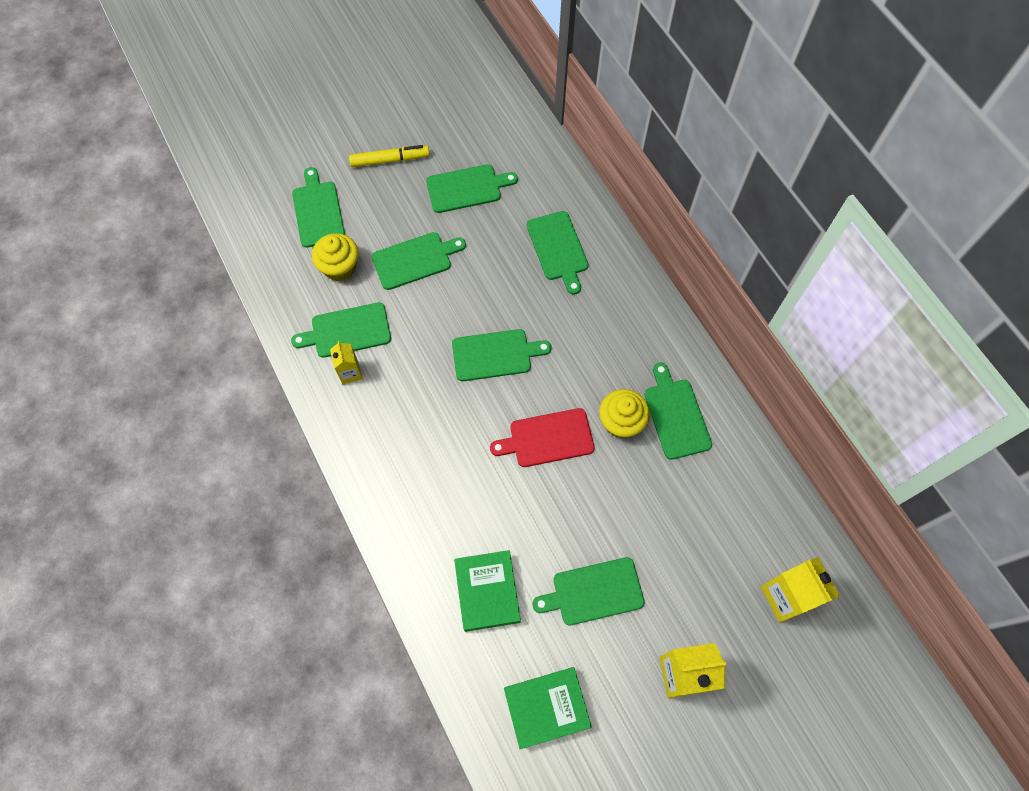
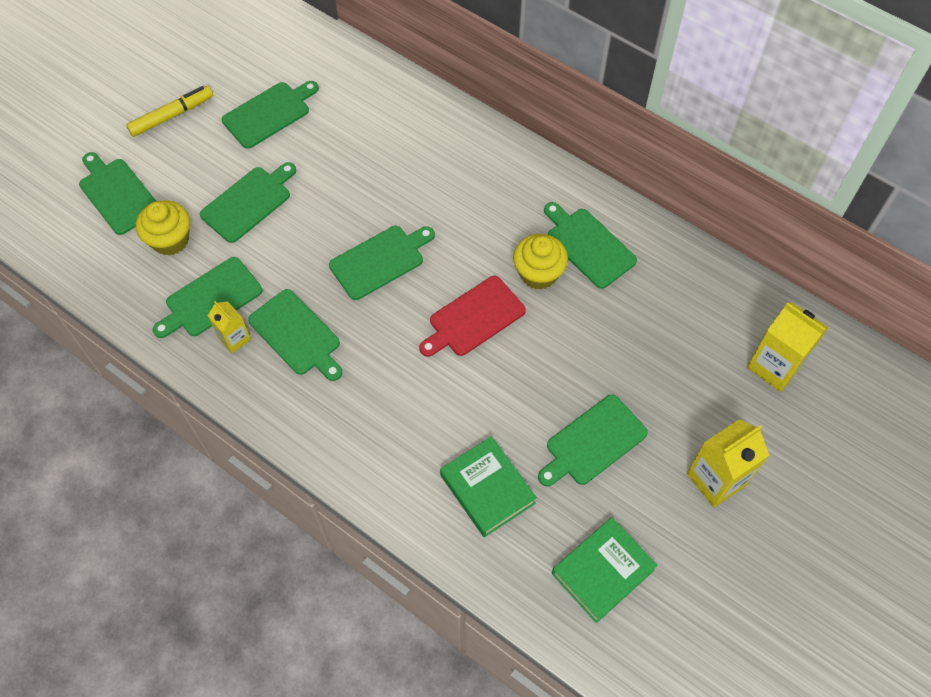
camera: 25 degrees left, 5 degrees down
green cutting board [526,211,588,295] -> green cutting board moved to [248,289,342,381]

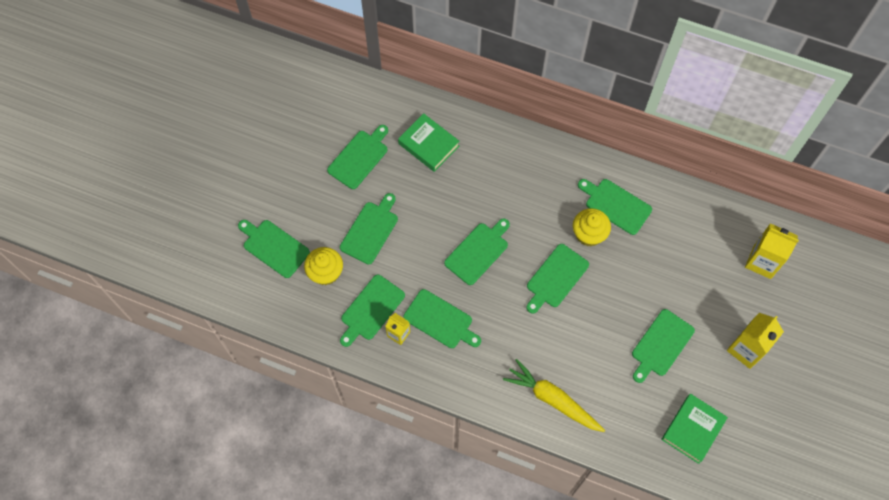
camera: 15 degrees left, 5 degrees up
yellow marker [126,86,213,137] -> none
red cutting board [419,276,526,357] -> green cutting board [526,244,589,314]
green book [440,436,537,537] -> green book moved to [398,113,460,172]
none -> yellow carrot [503,359,605,432]

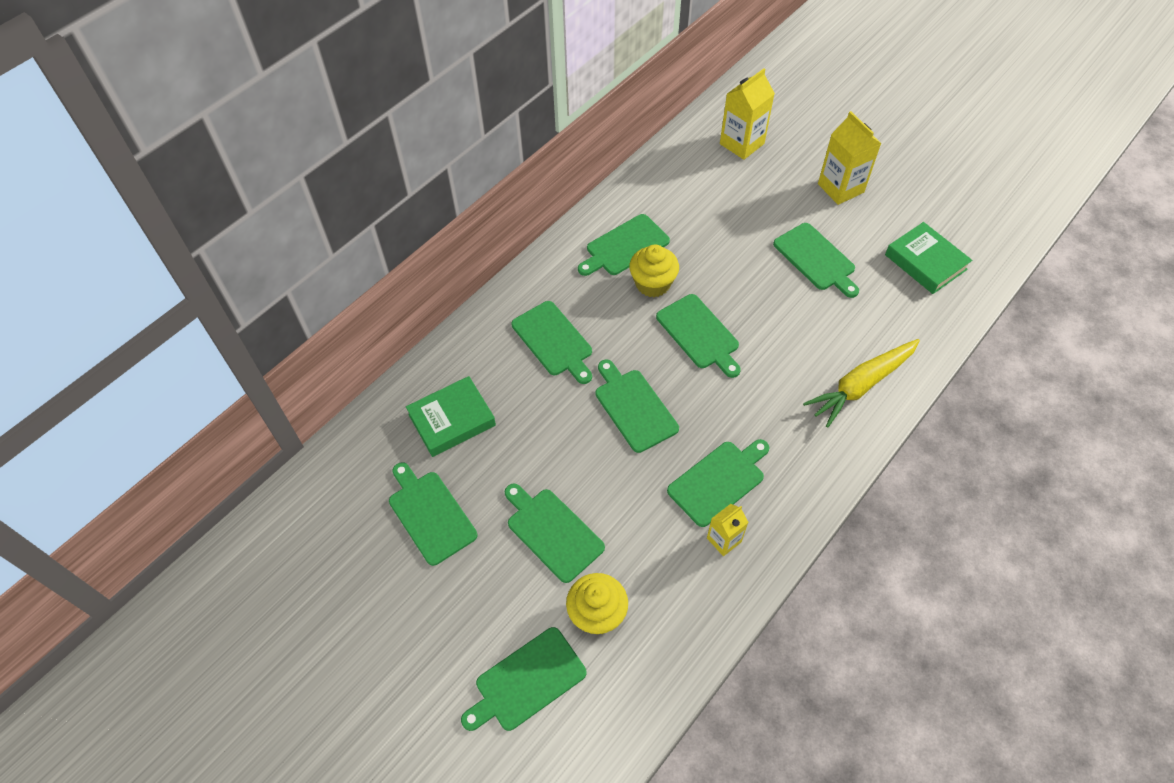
camera: 70 degrees left, 10 degrees down
green cutting board [340,275,405,347] -> green cutting board moved to [511,301,592,384]

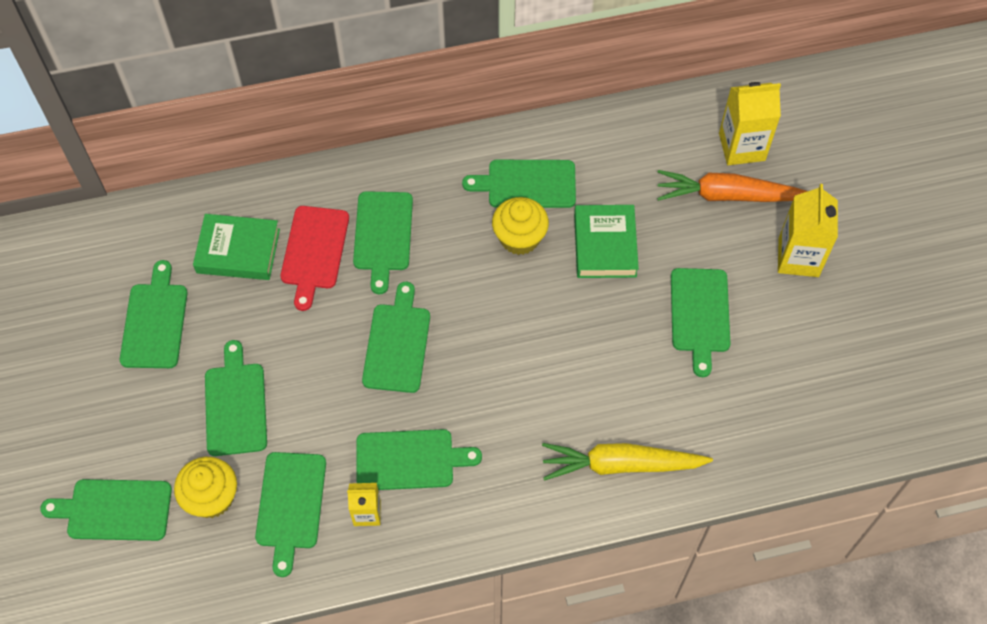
camera: 35 degrees right, 5 degrees up
green cutting board [656,294,741,378] -> green cutting board moved to [255,452,326,577]
green book [885,222,972,294] -> green book moved to [574,205,639,278]
none -> red cutting board [280,206,349,311]
none -> orange carrot [657,170,808,202]

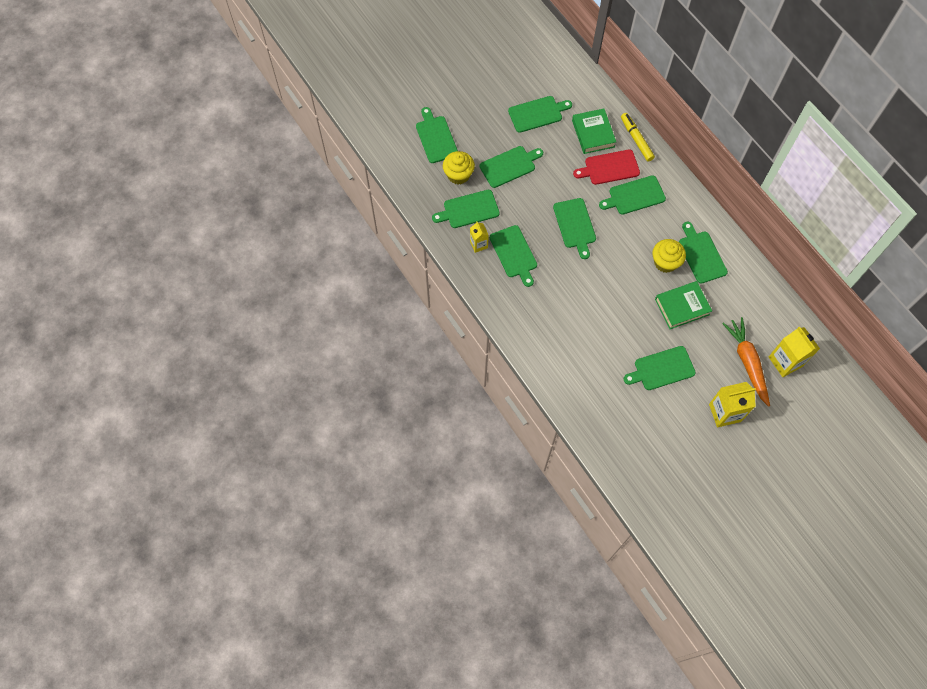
camera: 70 degrees right, 5 degrees up
green cutting board [362,282,430,393] -> green cutting board turned 90 degrees clockwise [553,198,596,259]
yellow carrot [542,443,713,481] -> none
none -> yellow marker [621,113,655,162]

